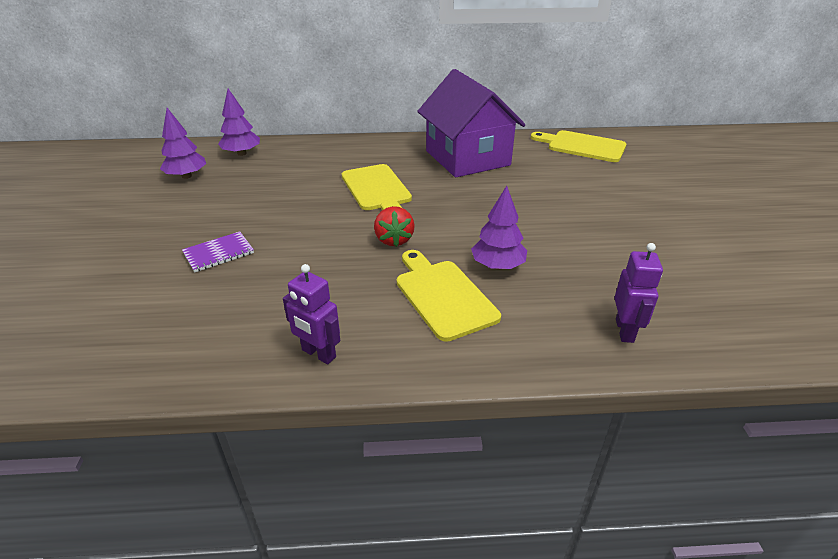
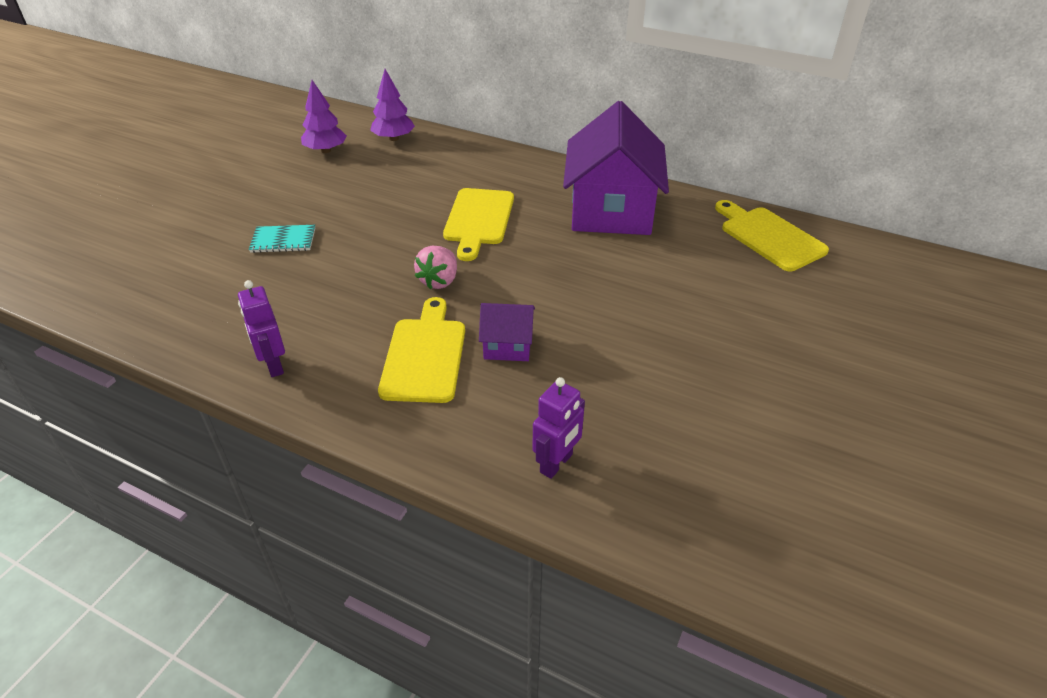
camera: 30 degrees right, 5 degrees up
purple notebook [182,231,254,272] -> turquoise notebook [249,225,315,253]
red strawberry [374,206,415,247] -> pink strawberry [414,246,457,289]
purple tree [471,186,527,270] -> purple house [479,303,535,361]

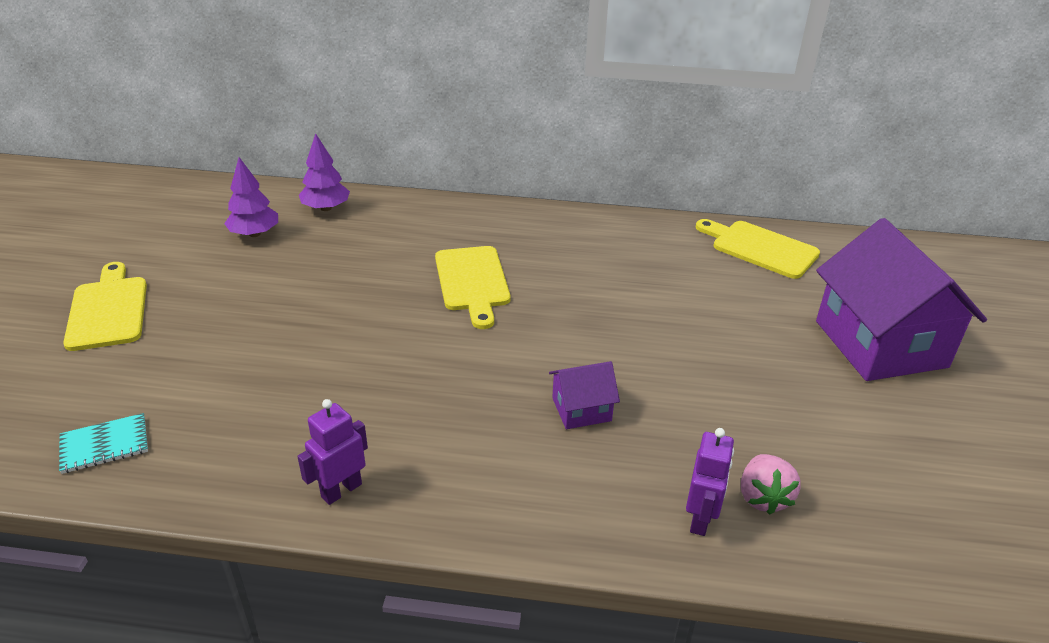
camera: 20 degrees left, 5 degrees down
purple robot [238,280,285,377] -> purple robot turned 90 degrees clockwise [297,399,368,505]
turquoise notebook [249,225,315,253] -> turquoise notebook moved to [59,413,148,474]
yellow cutting board [378,297,465,403] -> yellow cutting board moved to [63,262,147,351]
pink strawberry [414,246,457,289] -> pink strawberry moved to [741,454,801,515]
purple house [563,101,669,235] -> purple house moved to [816,218,987,381]

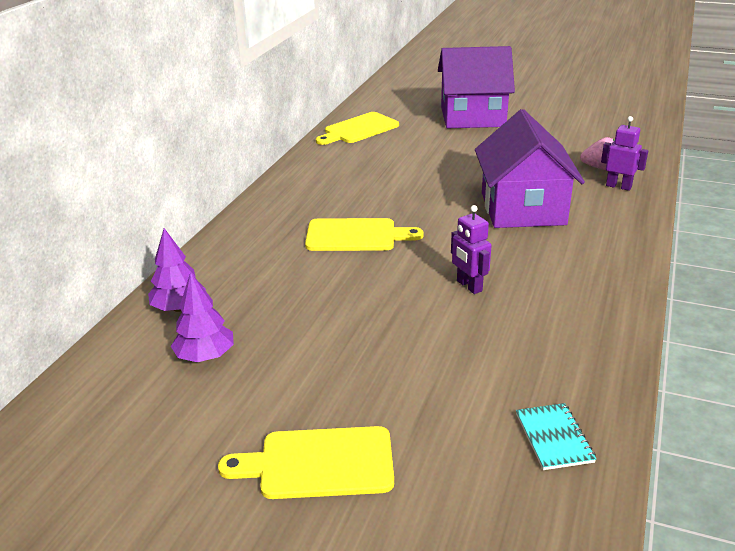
camera: 75 degrees left, 5 degrees down
purple robot [297,399,368,505] -> purple robot moved to [451,205,492,294]
purple house [549,361,620,429] -> purple house [475,109,585,228], size x2.21

